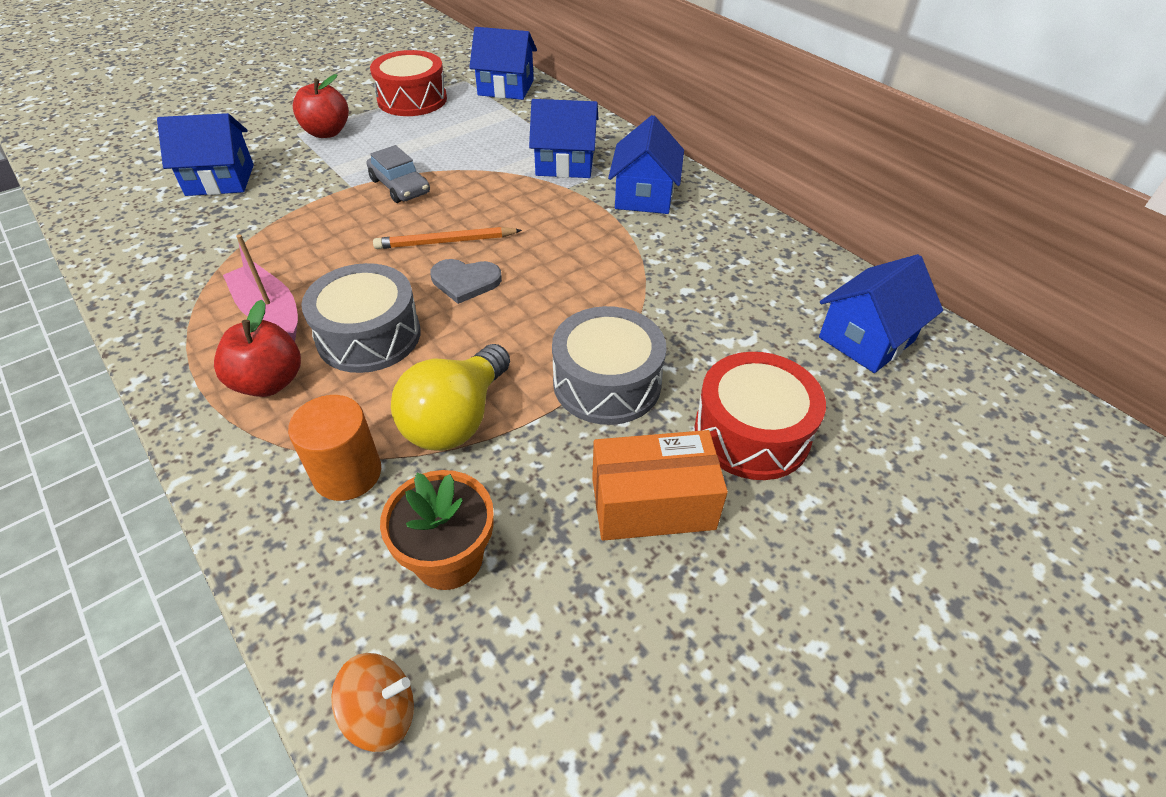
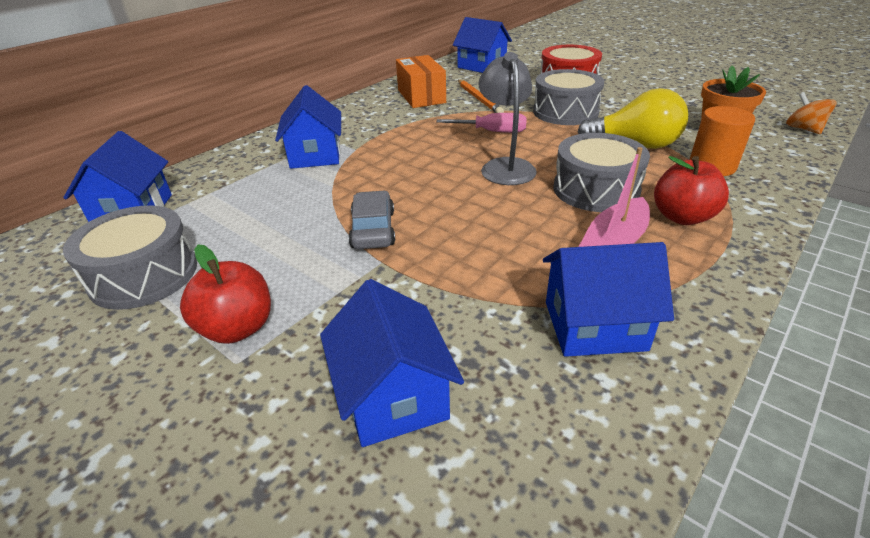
camera: 100 degrees left, 10 degrees down
grey car [367,145,430,203] -> grey car turned 45 degrees counterclockwise [349,191,395,249]
red drum [370,50,447,116] -> grey drum [63,205,197,310]
orange pencil [373,227,522,249] -> orange pencil moved to [458,80,504,113]
grey heart [430,259,502,304] -> grey lamp [478,52,537,185]
orange box [592,430,728,541] -> orange box moved to [396,55,446,108]
blue house [608,115,684,214] -> blue house moved to [543,242,674,357]
none -> pink screwdriver [436,113,527,133]

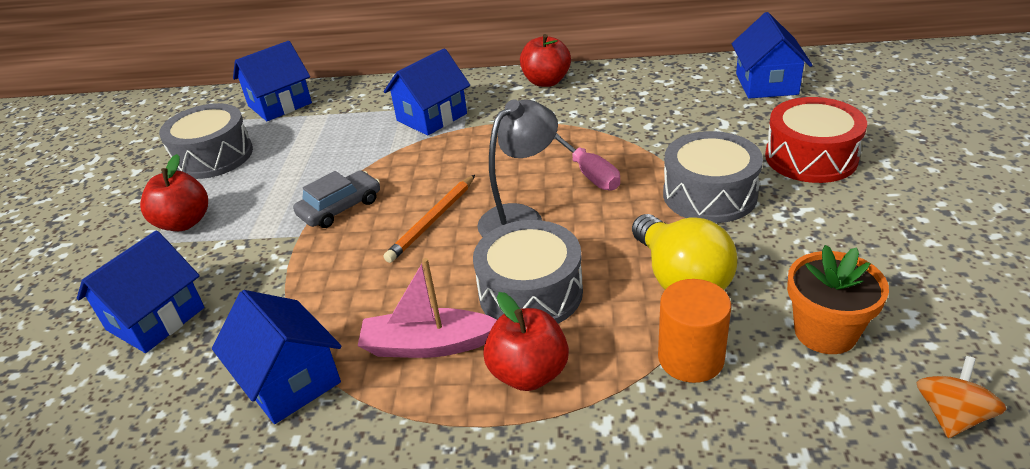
camera: 55 degrees right, 0 degrees up
orange box [396,55,446,108] -> none
orange pencil [458,80,504,113] -> orange pencil moved to [384,175,475,263]
none -> red apple [520,34,571,87]

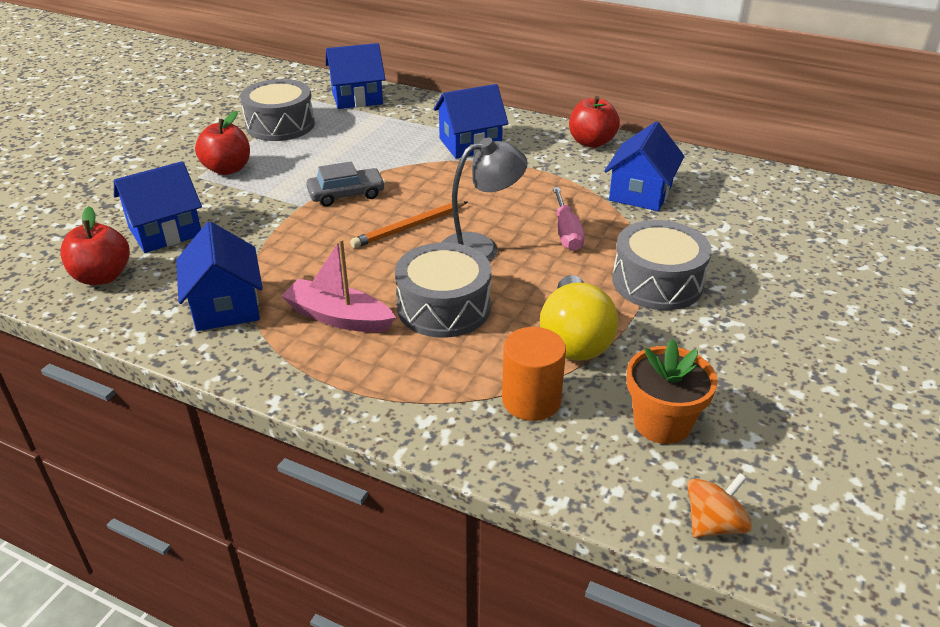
camera: 20 degrees right, 0 degrees up
red apple [483,292,569,391] -> red apple moved to [60,206,130,285]
blue house [732,12,812,99] -> blue house moved to [604,122,685,211]
red drum [765,97,867,183] -> none

